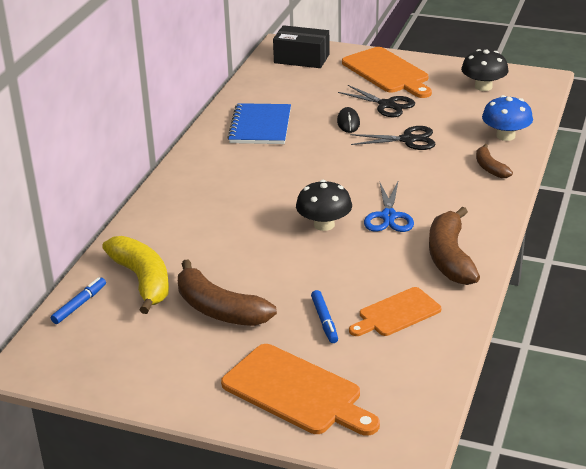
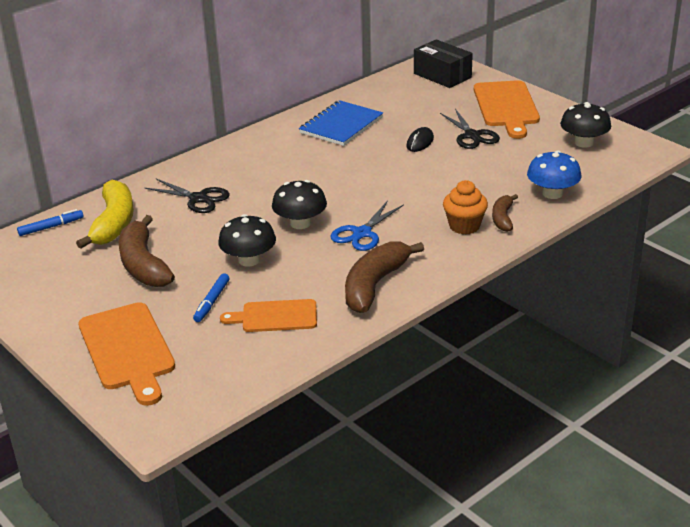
camera: 30 degrees right, 0 degrees up
black scissors [350,126,436,150] -> black scissors moved to [145,179,230,213]
none -> black mushroom [218,214,276,267]
none -> orange cupcake [443,180,488,234]

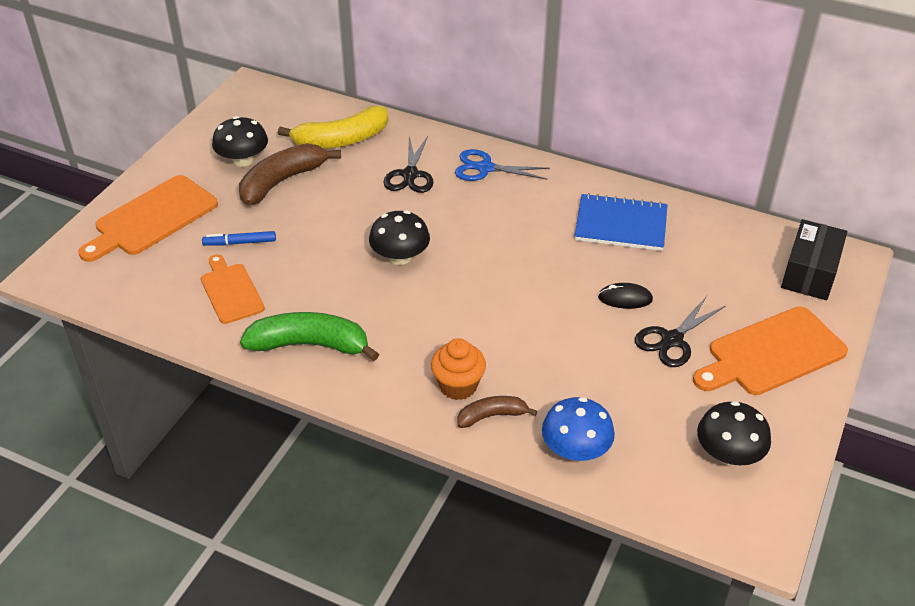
camera: 65 degrees right, 10 degrees up
blue marker [17,209,84,236] -> none
black mushroom [218,214,276,267] -> black mushroom moved to [212,116,268,167]
blue scissors [331,200,404,251] -> blue scissors moved to [455,149,550,181]
brown banana [345,241,424,313] -> green banana [240,312,379,361]

